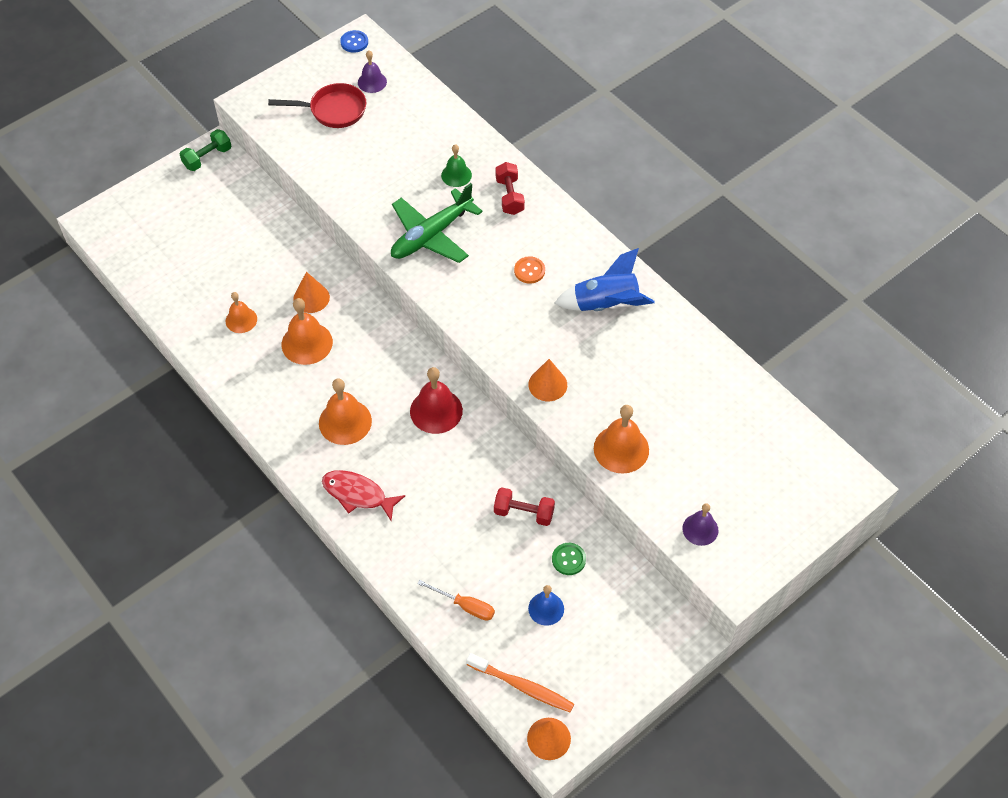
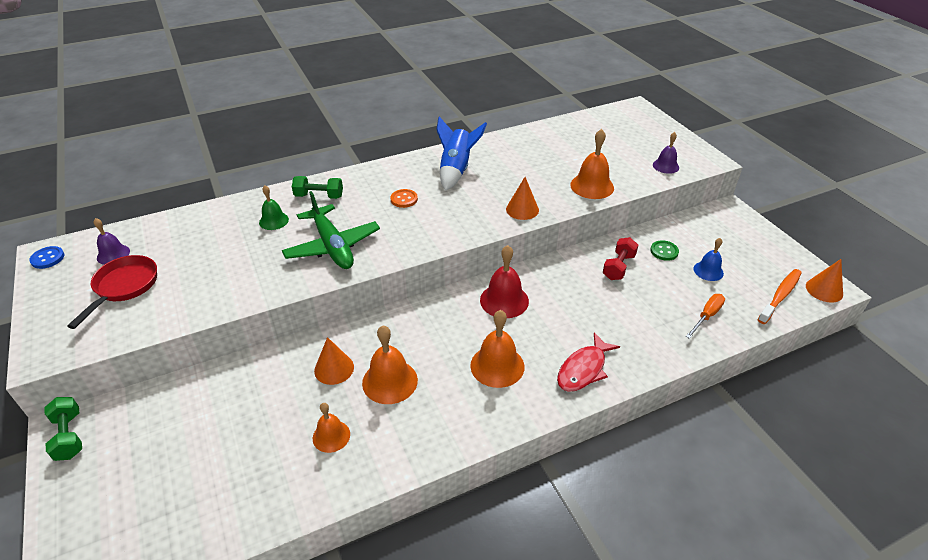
camera: 75 degrees left, 15 degrees down
red dumbbell [495,162,525,215] -> green dumbbell [292,176,343,199]

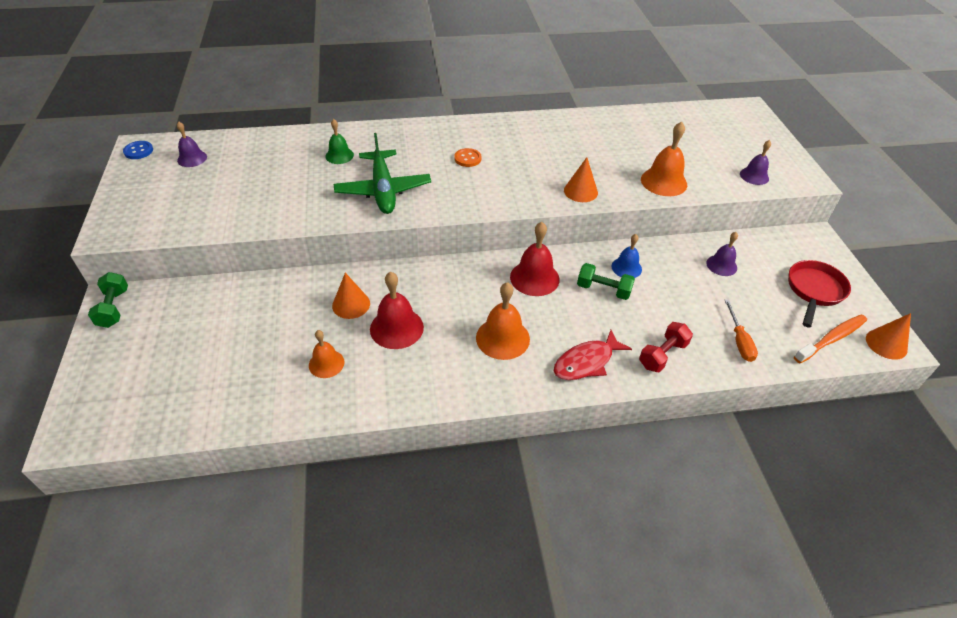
camera: 15 degrees right, 5 degrees up
red pan [67,255,157,329] -> red pan moved to [788,260,851,328]
green dumbbell [292,176,343,199] -> green dumbbell moved to [577,263,635,300]
orange bell [362,326,418,404] -> red bell [370,272,424,349]
blue rocket [436,117,487,191] -> none
red dumbbell [603,237,638,280] -> red dumbbell moved to [639,322,693,372]
green button [650,240,679,261] -> purple bell [706,232,738,276]
orange screwdriver [686,294,725,339] -> orange screwdriver turned 120 degrees clockwise [725,300,758,362]
blue bell [693,238,724,281] -> blue bell moved to [611,234,642,278]

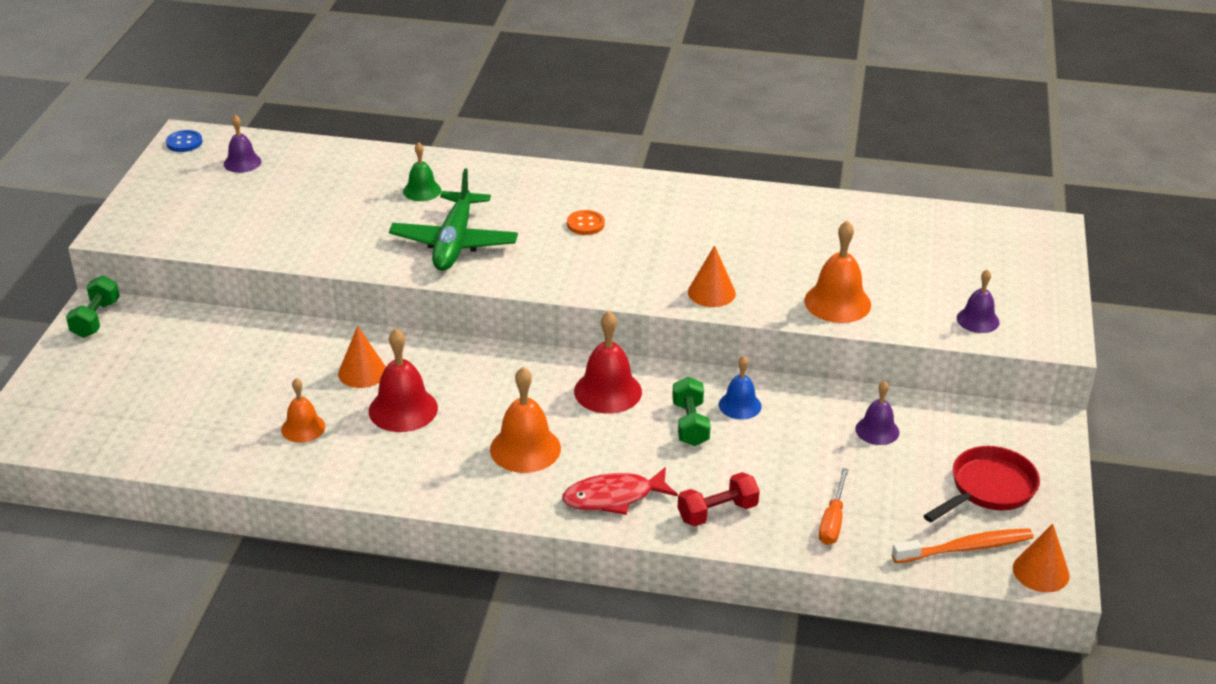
camera: 20 degrees right, 10 degrees down
green dumbbell [577,263,635,300] -> green dumbbell turned 45 degrees clockwise [672,377,711,446]

